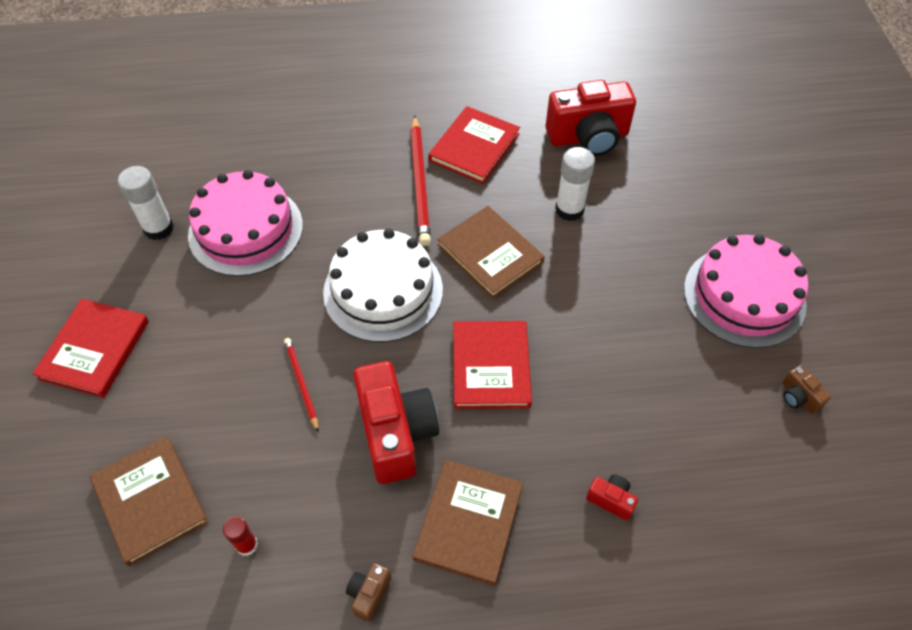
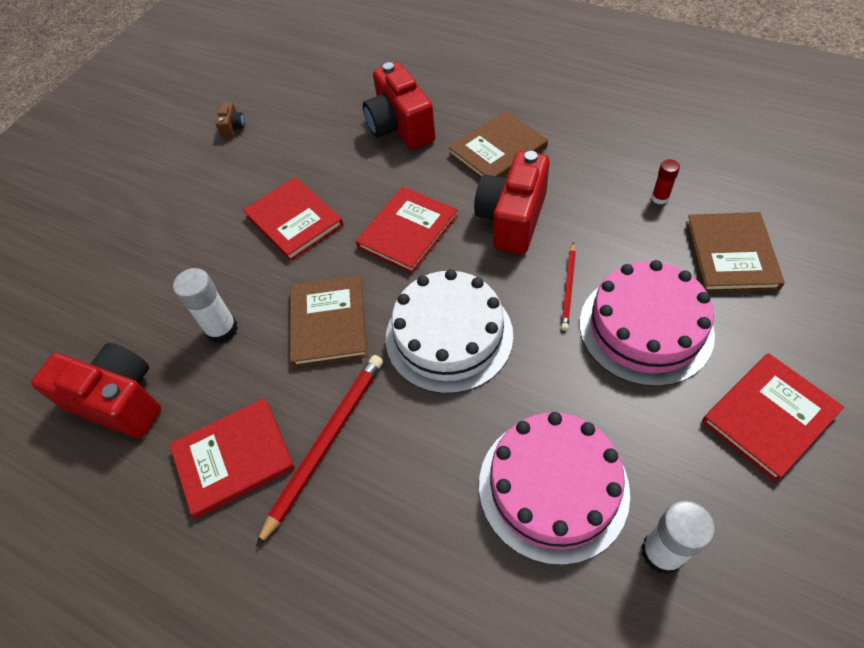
camera: 140 degrees left, 0 degrees up
brown camera [346,563,391,622] -> none
red camera [586,475,638,521] -> red camera [363,62,435,150], size x2.34
pink cake [684,234,809,348] -> pink cake moved to [580,260,715,387]
none -> red book [243,177,344,261]

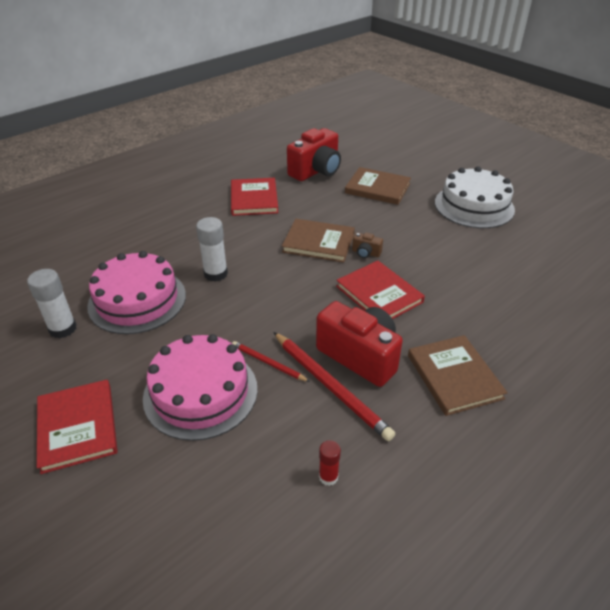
camera: 105 degrees right, 15 degrees down
white glue stick [173,268,238,343] -> white glue stick moved to [196,217,228,282]
brown camera [216,102,245,139] -> brown camera moved to [352,232,383,258]
red book [243,177,344,261] -> none
red pencil [256,355,383,547] -> red pencil moved to [274,332,395,441]
red camera [363,62,435,150] -> none
white cake [386,269,513,394] -> white cake moved to [435,166,515,228]
brown book [686,212,785,292] -> brown book moved to [345,167,411,205]

